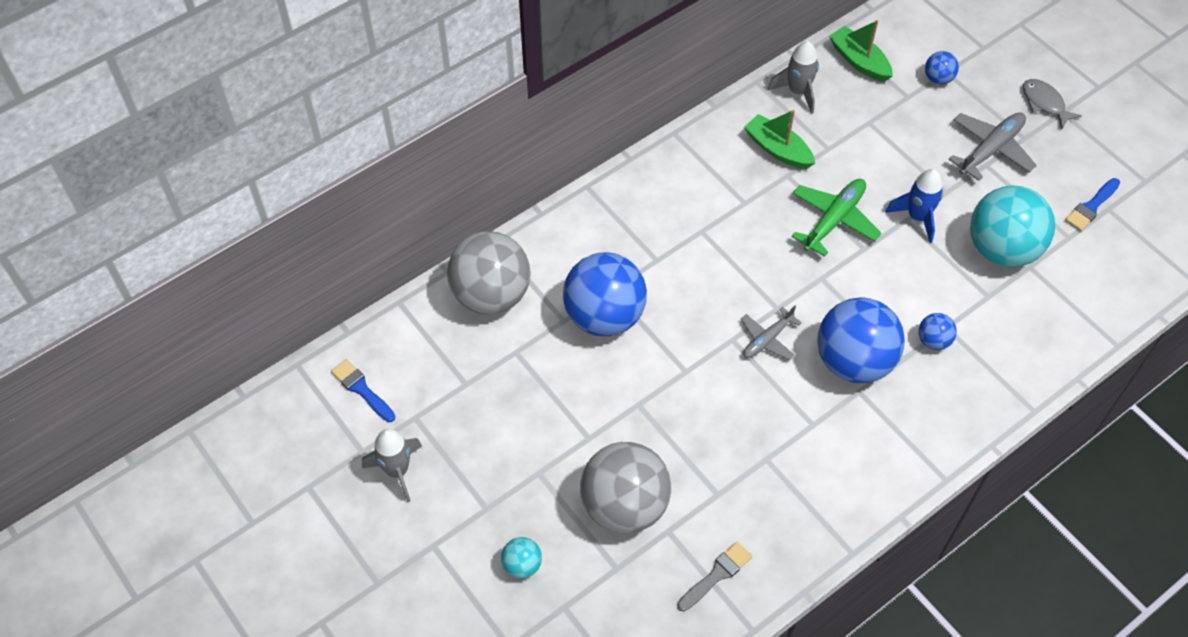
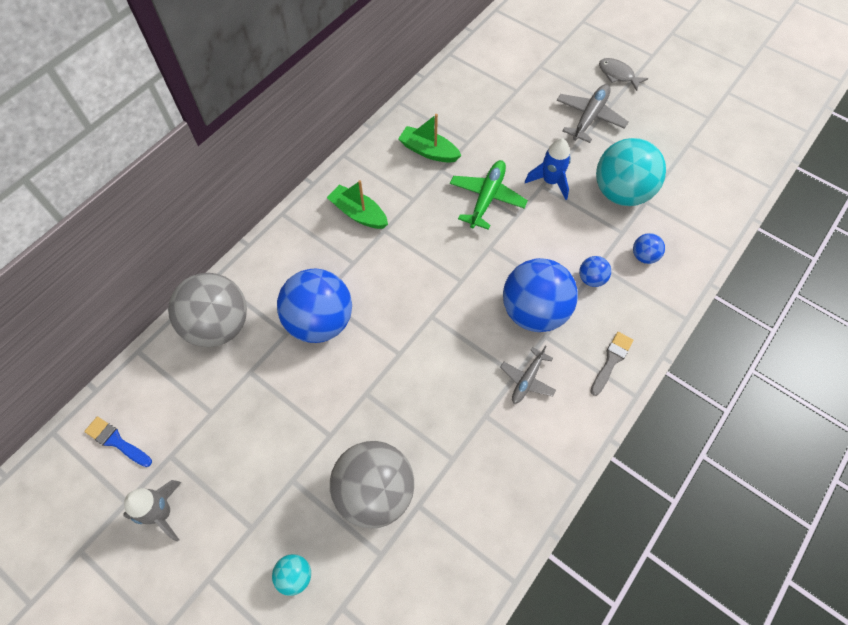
camera: 15 degrees left, 5 degrees up
grey brush [677,542,752,611] -> grey brush moved to [590,332,633,396]
grey plane [741,306,802,360] -> grey plane moved to [500,346,556,404]
grey rocket [768,41,819,114] -> none
green boat [829,20,893,82] -> green boat moved to [327,180,388,229]
blue ball [925,51,959,85] -> blue ball moved to [633,233,665,264]
blue brush [1065,178,1120,231] -> none

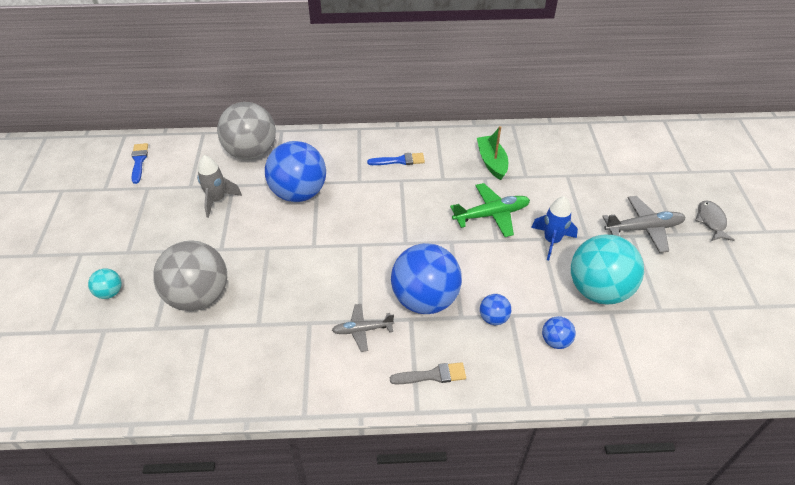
camera: 50 degrees right, 15 degrees down
grey rocket [123,480,182,542] -> grey rocket moved to [197,155,242,218]
green boat [327,180,388,229] -> blue brush [367,153,425,165]

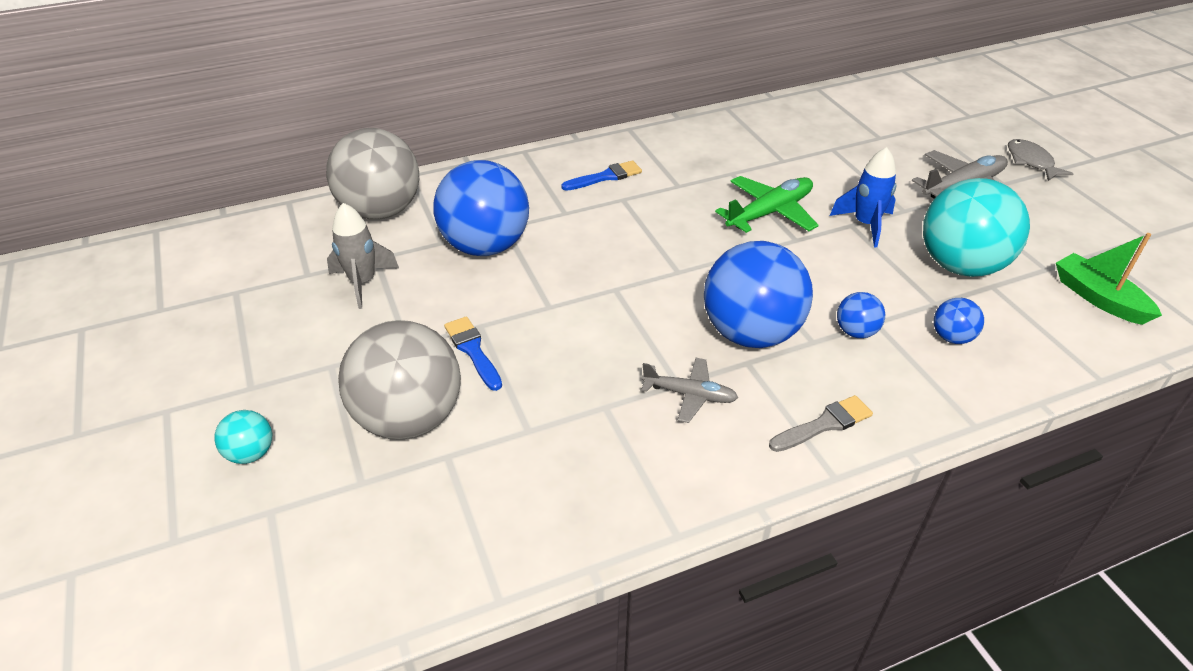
camera: 20 degrees left, 5 degrees down
blue brush [131,143,148,184] -> blue brush moved to [444,316,502,391]
grey plane [332,304,394,352] -> grey plane turned 135 degrees counterclockwise [641,358,738,423]
green boat [477,126,508,180] -> green boat moved to [1056,233,1162,325]

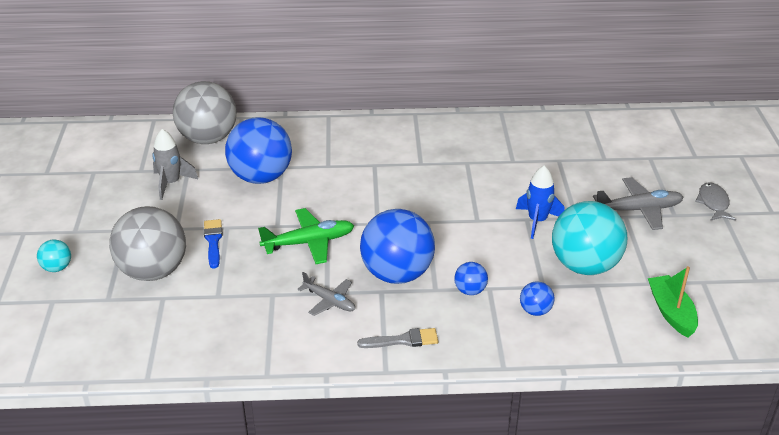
camera: 20 degrees right, 5 degrees down
blue brush [561,160,642,191] -> none
green plane [715,176,819,233] -> green plane moved to [258,208,354,264]

